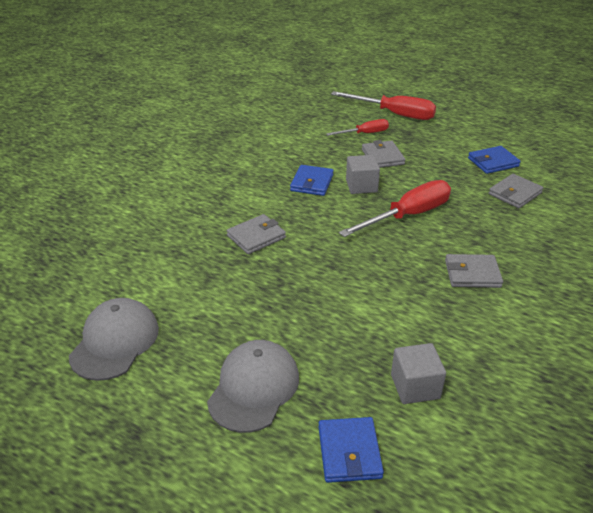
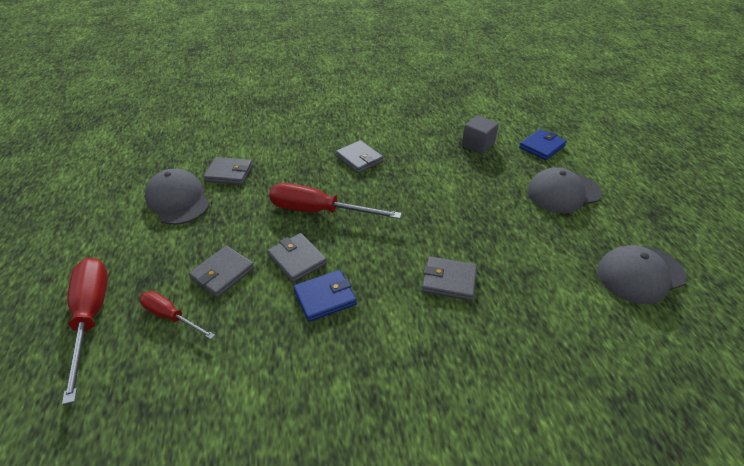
camera: 130 degrees left, 5 degrees up
grey cube [346,155,380,194] -> grey wallet [267,233,327,283]
blue wallet [468,146,521,174] -> grey cap [145,169,210,225]

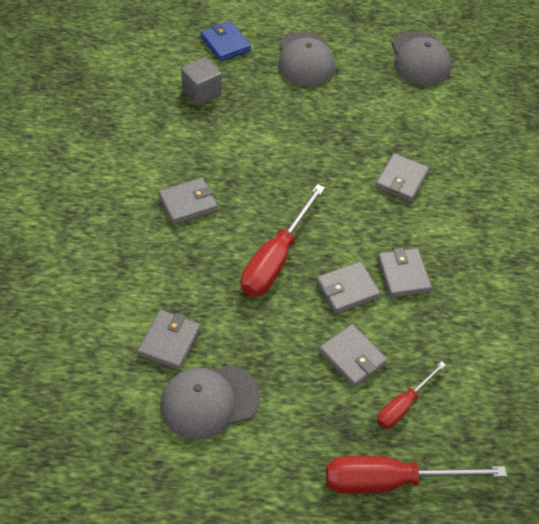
camera: 80 degrees left, 10 degrees up
blue wallet [293,270,357,322] -> grey wallet [377,247,432,298]

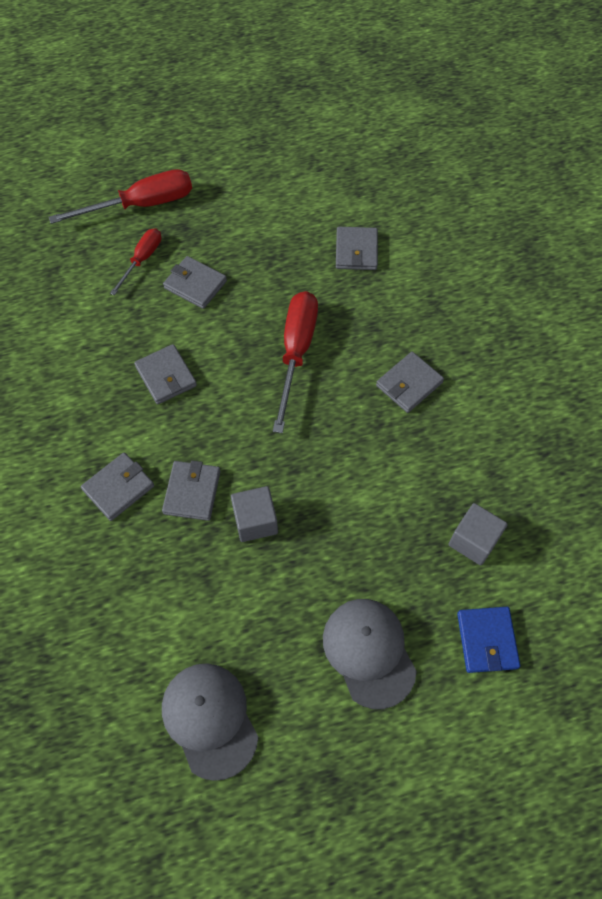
camera: 165 degrees right, 10 degrees up
grey cap [160,365,260,440] -> none
blue wallet [201,21,251,62] -> blue wallet turned 45 degrees clockwise [457,607,520,673]
grey wallet [316,261,381,314] -> grey wallet moved to [81,452,154,521]
none -> grey cube [231,486,278,542]

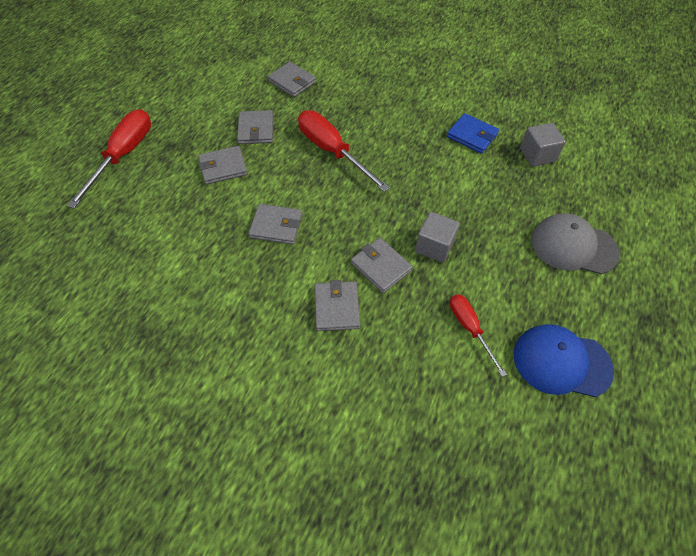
camera: 50 degrees left, 5 degrees down
red screwdriver [110,228,161,295] -> red screwdriver moved to [450,295,507,377]
grey cap [162,663,258,781] -> blue cap [513,324,614,397]
grey wallet [376,352,444,413] -> grey wallet moved to [237,110,273,144]
blue wallet [457,607,520,673] -> blue wallet moved to [447,113,499,154]

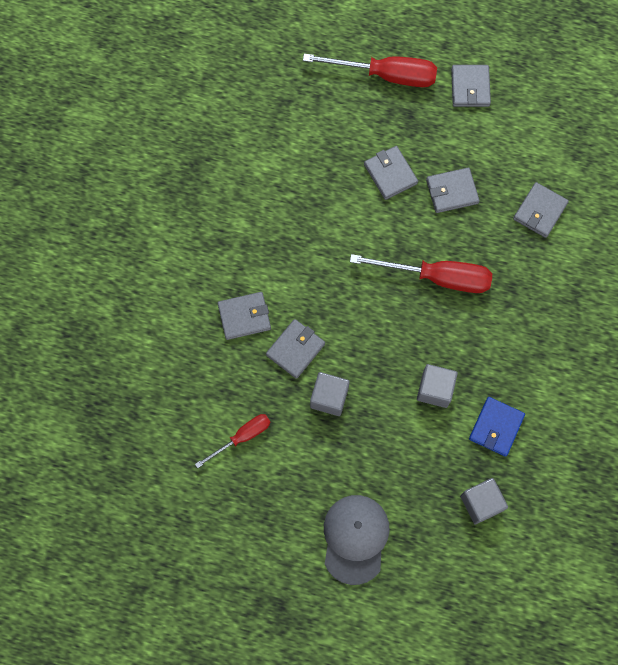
camera: 80 degrees right, 15 degrees up
grey wallet [248,204,303,244] -> grey wallet moved to [451,65,491,107]
red screwdriver [298,110,390,192] -> red screwdriver turned 60 degrees clockwise [350,254,492,293]
blue cap [513,324,614,397] -> none
none -> grey cube [417,364,458,408]

